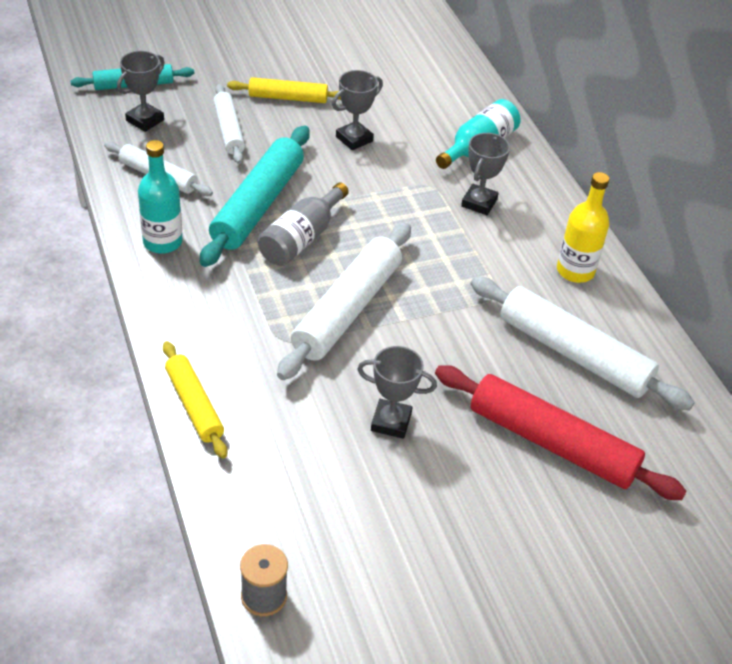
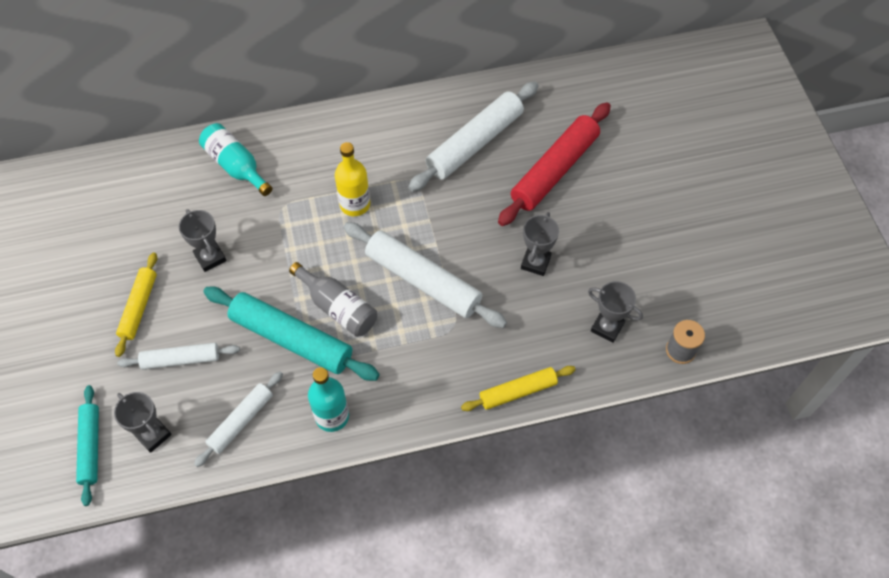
camera: 80 degrees left, 15 degrees up
grey trophy [461,133,510,215] -> grey trophy moved to [588,281,643,343]
yellow bottle [557,172,609,283] -> yellow bottle moved to [335,142,370,216]

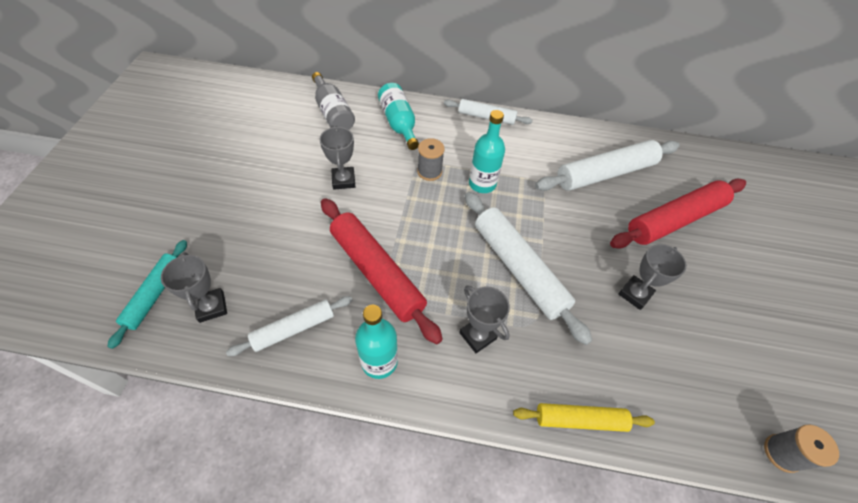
camera: 20 degrees right, 5 degrees down
yellow rolling pin [115,252,157,357] -> none
white rolling pin [117,342,240,370] -> white rolling pin moved to [444,99,533,125]
turquoise rolling pin [204,287,380,381] -> red rolling pin [321,198,443,344]
grey bottle [289,262,377,337] -> grey bottle moved to [312,72,355,130]
yellow bottle [335,142,370,216] -> turquoise bottle [469,110,505,193]
grey trophy [588,281,643,343] -> grey trophy moved to [459,285,510,353]
none -> grey spool [417,138,445,181]

